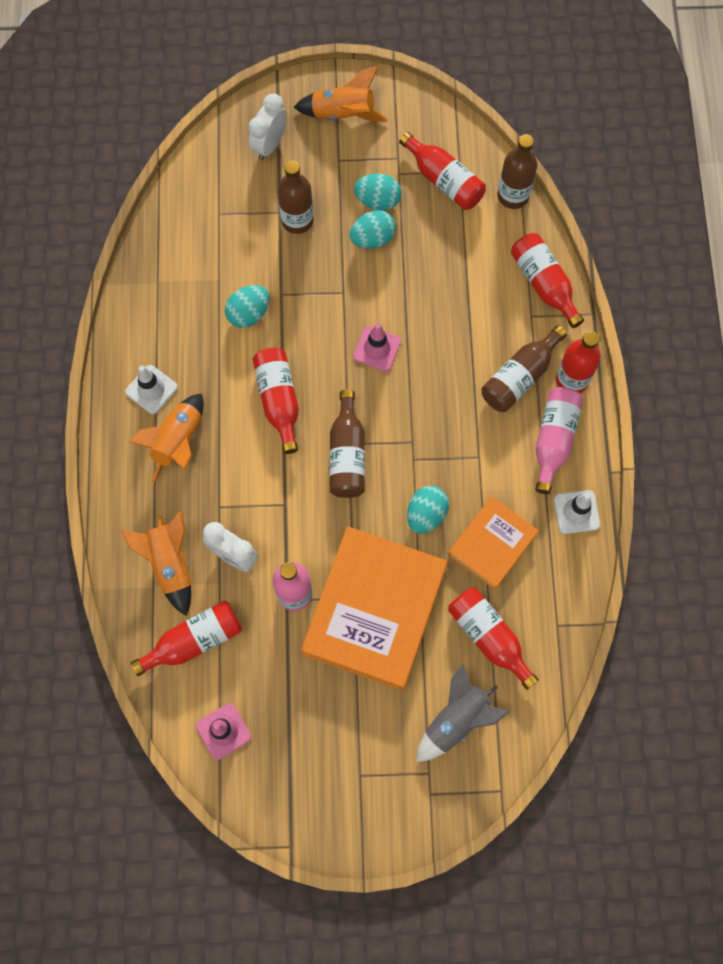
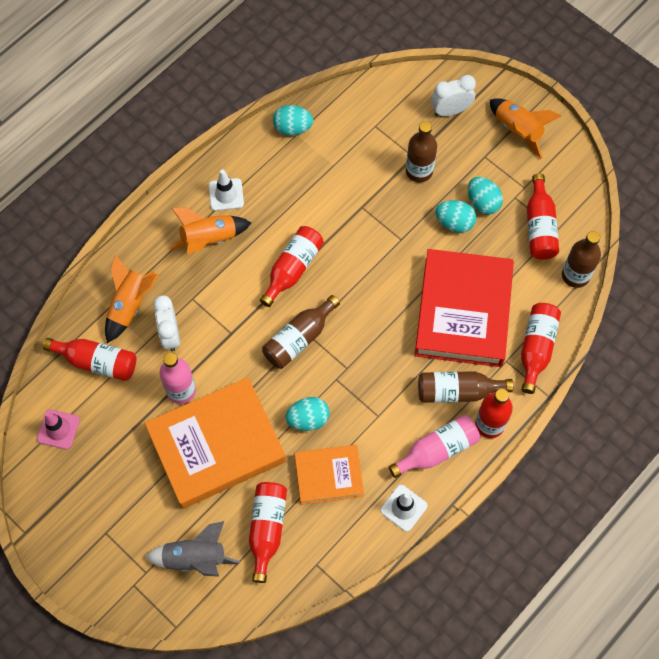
camera: 45 degrees right, 5 degrees down
turquoise egg [225,285,270,328] -> turquoise egg moved to [273,105,313,136]
pink traffic cone [353,323,401,372] -> none
none -> red book [415,249,514,367]

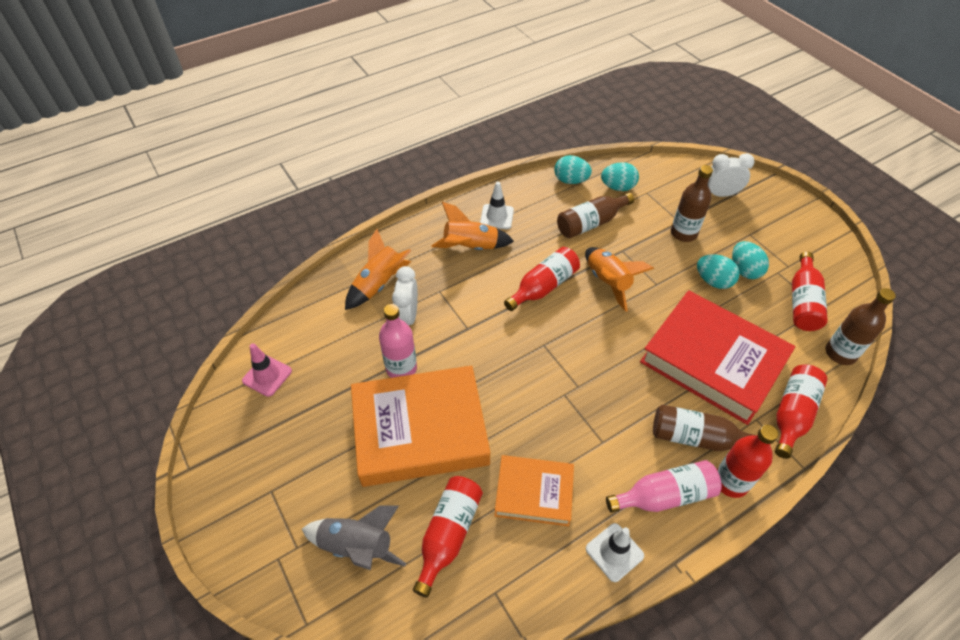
camera: 15 degrees right, 15 degrees down
red bottle [43,338,136,381] -> none
brown bottle [262,295,340,369] -> brown bottle moved to [557,193,634,238]
turquoise egg [286,397,330,431] -> turquoise egg moved to [601,162,639,191]
red book [415,249,514,367] -> red book turned 75 degrees counterclockwise [640,290,795,425]
orange rocket [490,98,561,159] -> orange rocket moved to [585,247,654,312]

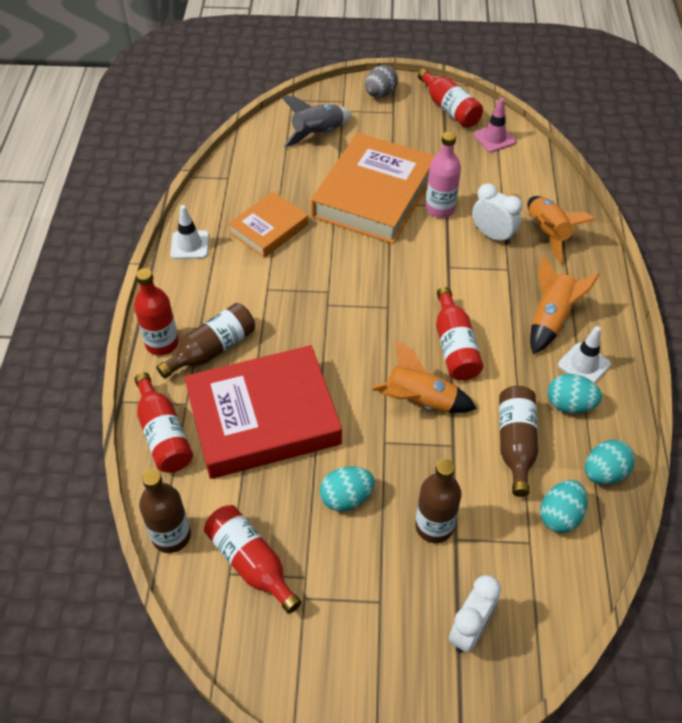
camera: 125 degrees right, 0 degrees up
red bottle [413,476,483,598] -> red bottle moved to [418,69,483,128]
pink bottle [606,460,722,513] -> none
turquoise egg [732,241,769,279] -> turquoise egg moved to [548,374,602,413]
none -> grey egg [365,65,398,97]

